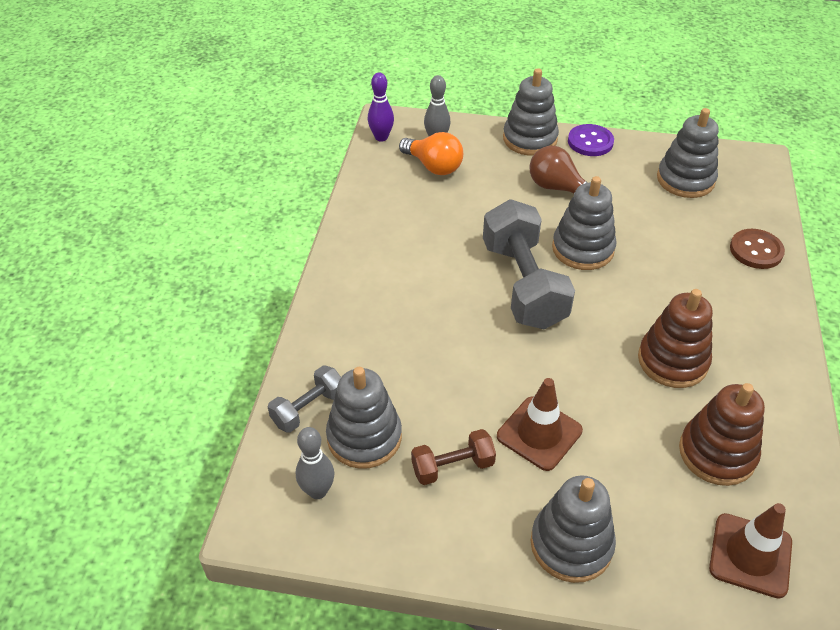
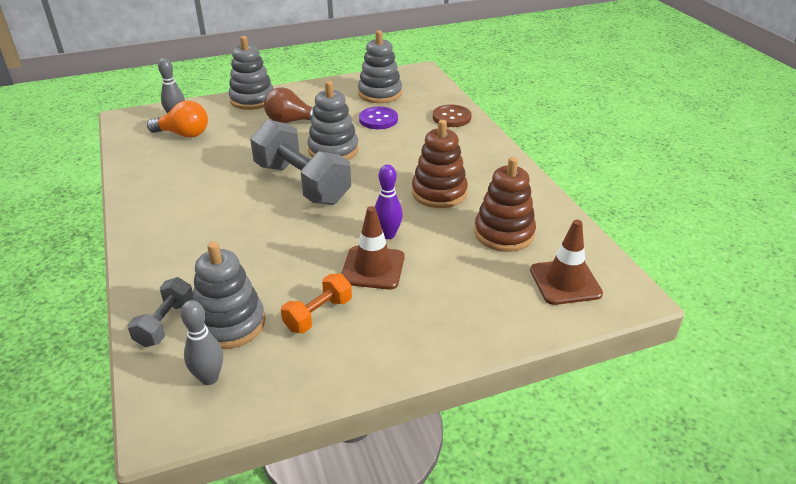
camera: 30 degrees left, 10 degrees down
purple bowling pin [368,72,394,142] -> purple bowling pin moved to [375,164,403,239]
brown dumbbell [411,429,496,485] -> orange dumbbell [281,274,352,333]
grey stacking toy [531,475,616,583] -> none
purple button [568,124,614,156] -> purple button moved to [359,107,398,129]

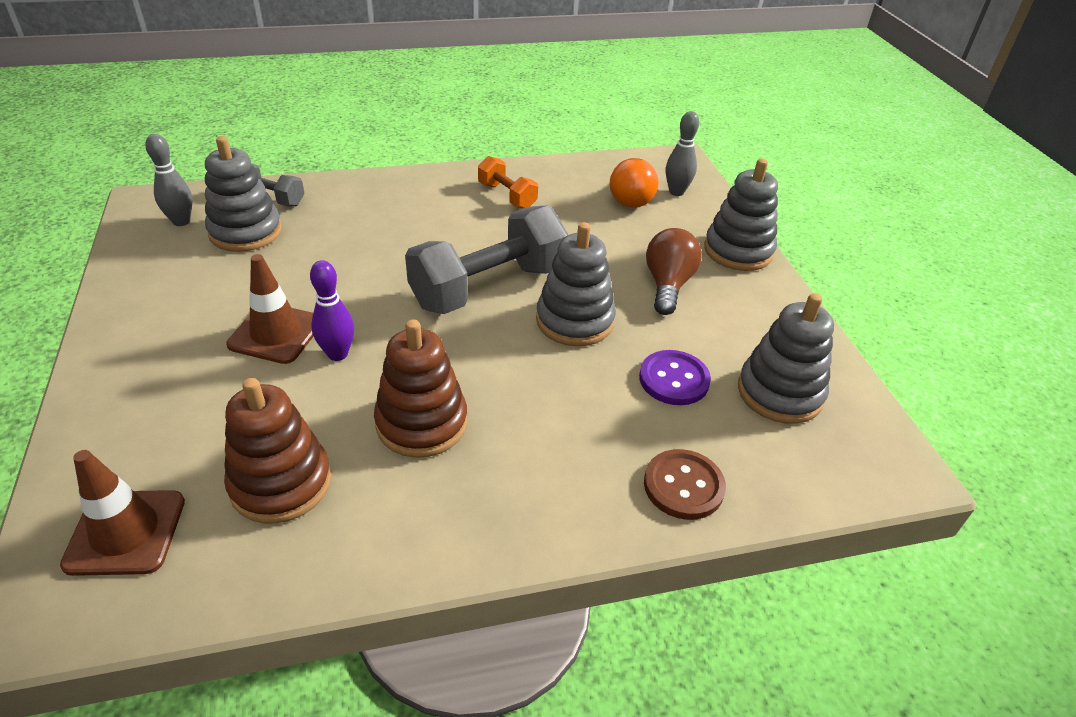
camera: 95 degrees right, 5 degrees up
orange dumbbell [281,274,352,333] -> orange dumbbell moved to [478,156,538,208]

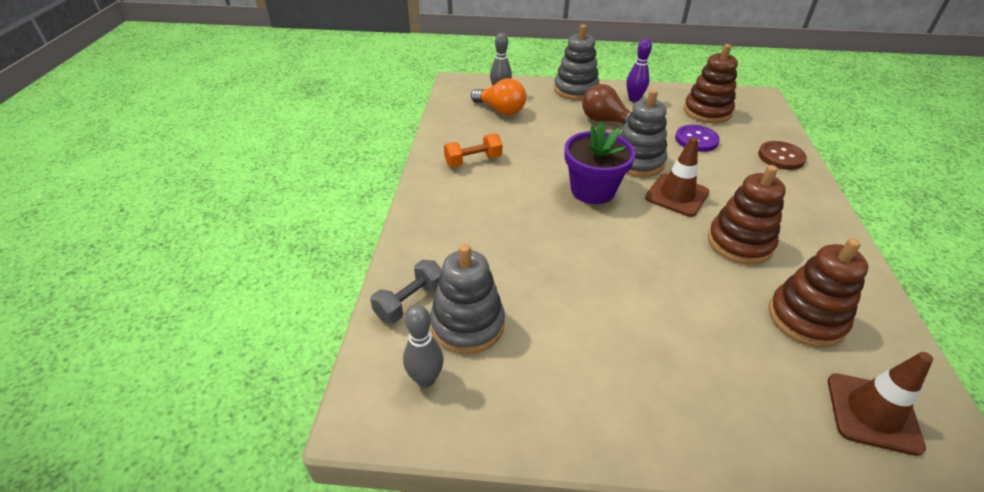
camera: 70 degrees left, 0 degrees up
brown traffic cone [226,254,314,364] -> brown traffic cone moved to [645,137,709,217]
purple bowling pin [310,260,354,361] -> purple bowling pin moved to [626,39,652,102]
grey dumbbell [405,205,568,314] -> purple flower pot [565,123,636,204]
grey stacking toy [738,293,834,424] -> brown stacking toy [684,44,738,123]

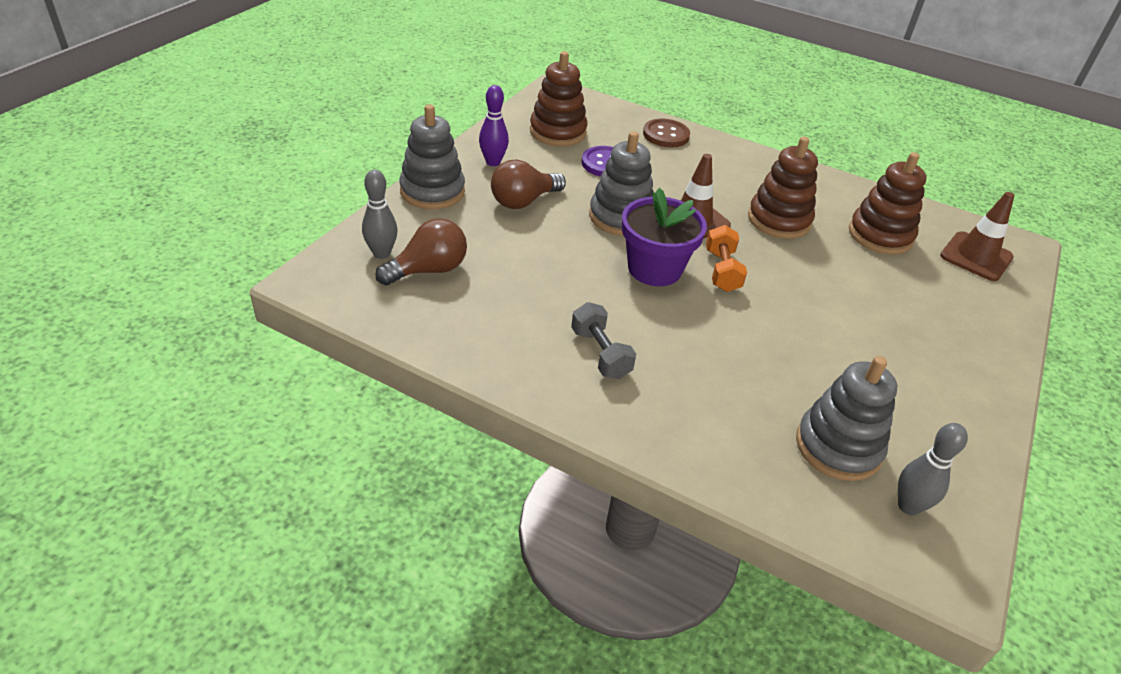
camera: 70 degrees left, 0 degrees up
grey dumbbell [370,260,442,324] -> grey dumbbell moved to [571,302,636,379]
orange dumbbell [444,134,502,167] -> orange dumbbell moved to [706,225,747,292]
orange light bulb [471,78,526,115] -> brown light bulb [375,218,467,286]

